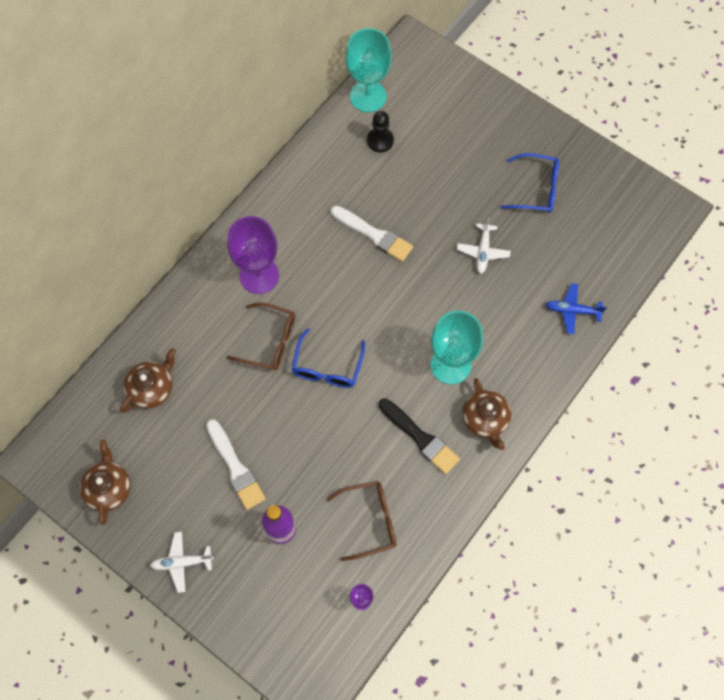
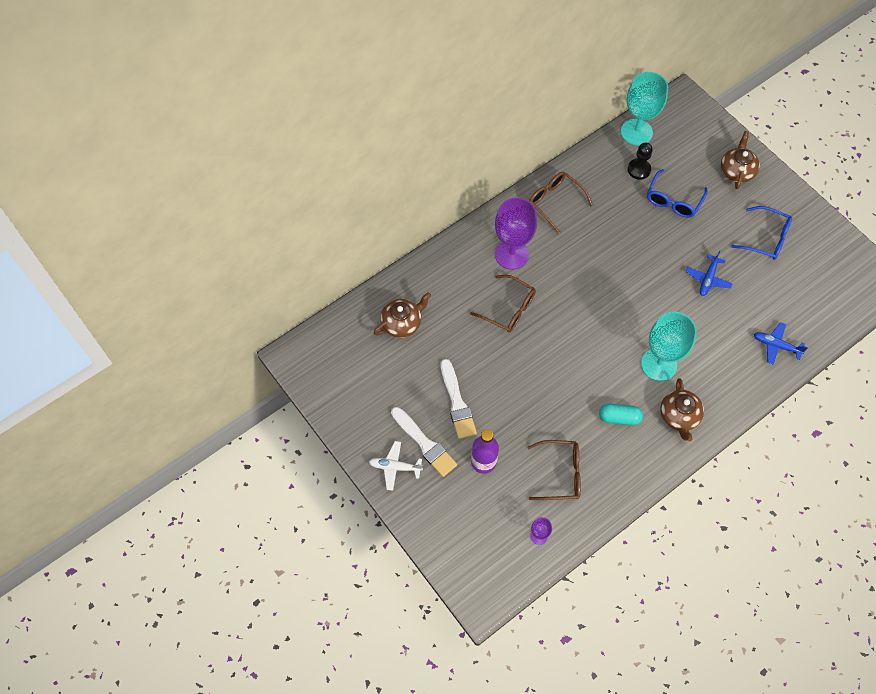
camera: 15 degrees right, 5 degrees down
brown teapot [80,440,131,525] -> brown teapot moved to [721,131,760,189]
blue glasses [292,328,365,388] -> blue glasses moved to [647,169,708,218]
white brush [331,206,413,262] -> white brush moved to [391,407,457,477]
black brush [379,398,460,474] -> turquoise capsule [599,404,643,425]
white plane [457,218,511,274] -> blue plane [686,251,733,296]
none -> brown glasses [529,172,593,234]

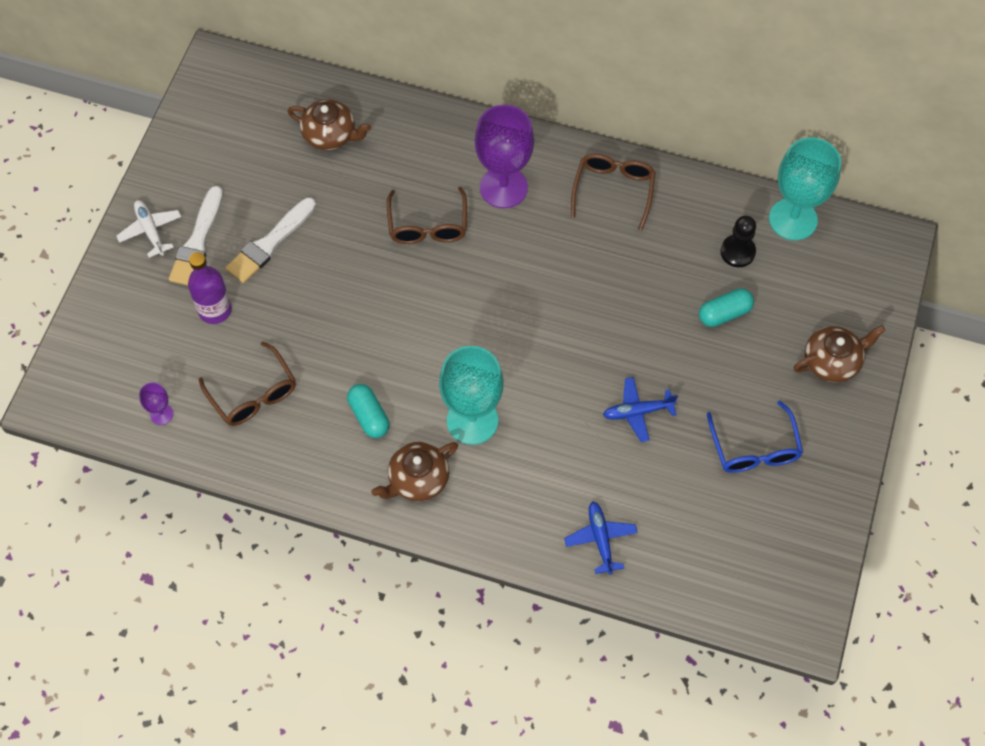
camera: 55 degrees right, 0 degrees up
blue glasses [647,169,708,218] -> turquoise capsule [699,288,754,327]

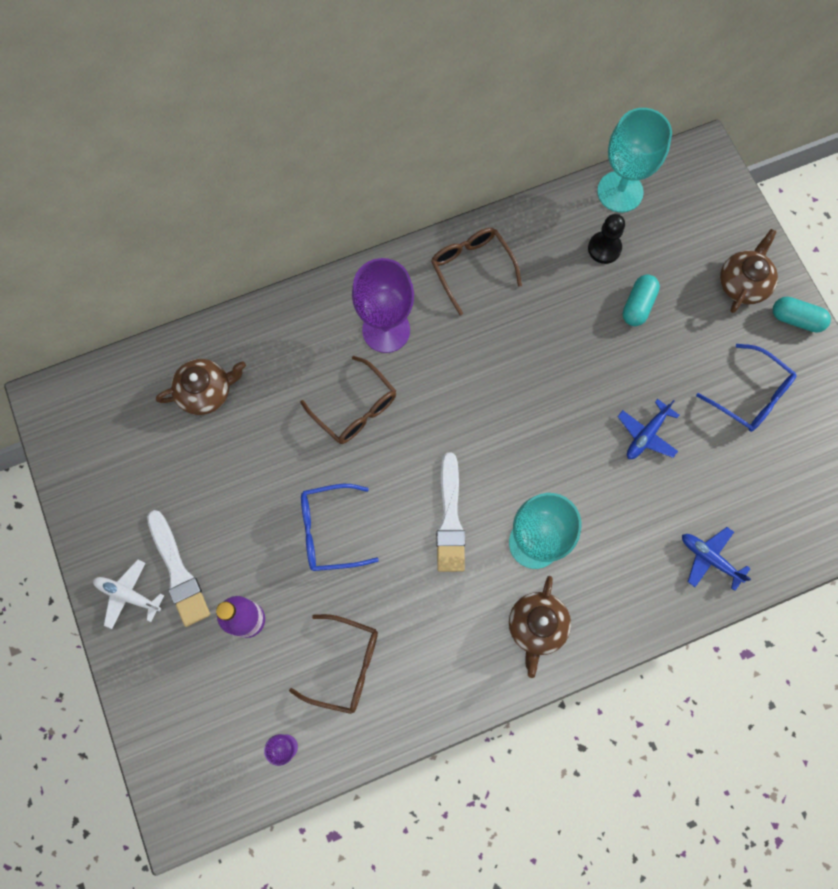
camera: 40 degrees left, 10 degrees up
white brush [225,197,316,283] -> white brush moved to [436,452,465,572]
turquoise capsule [347,384,389,438] -> turquoise capsule moved to [773,297,831,333]
none -> blue glasses [301,484,379,571]

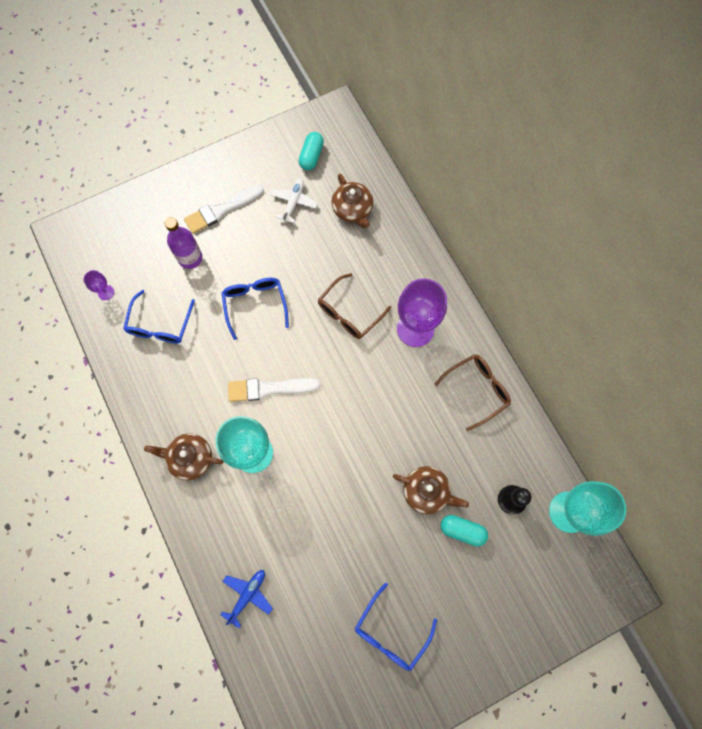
camera: 85 degrees right, 0 degrees up
white plane [93,559,164,629] -> white plane moved to [270,178,318,223]
brown glasses [289,614,378,714] -> blue glasses [123,290,195,343]
blue plane [617,399,679,459] -> none
brown teapot [720,229,778,313] -> brown teapot moved to [393,466,469,514]
turquoise capsule [773,297,831,333] -> turquoise capsule moved to [299,132,324,171]

